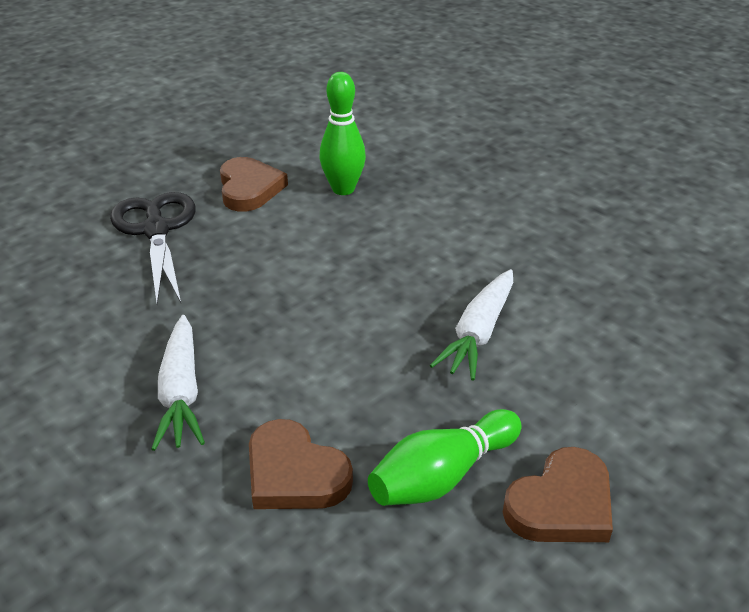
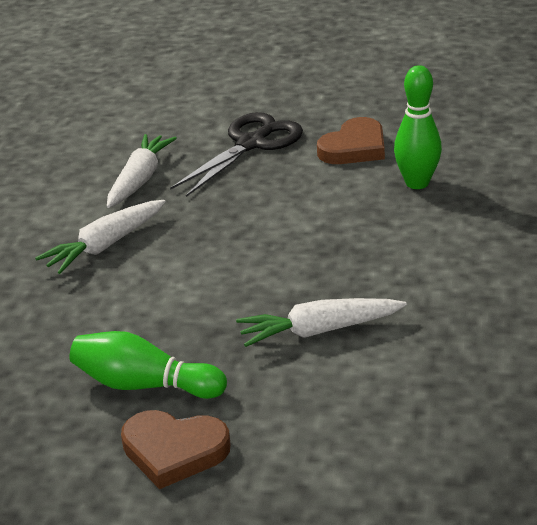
camera: 55 degrees right, 5 degrees down
brown heart [249,419,353,509] -> none
none -> white carrot [107,134,177,208]

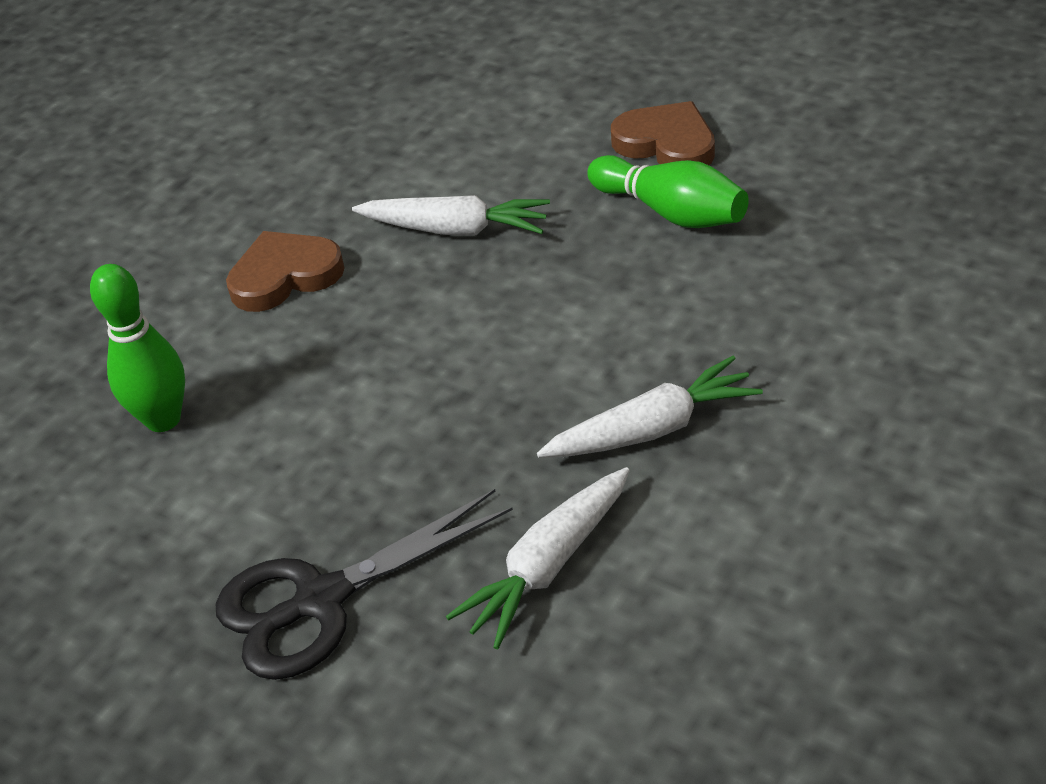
camera: 155 degrees left, 10 degrees up
brown heart [317,117,385,164] -> brown heart moved to [226,231,345,312]

